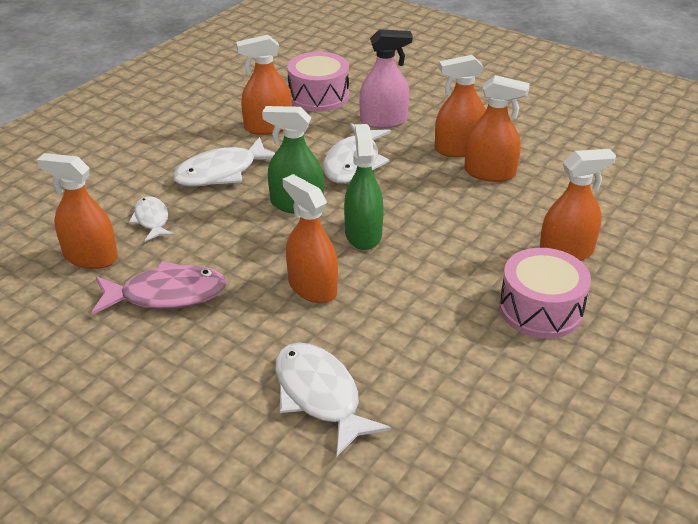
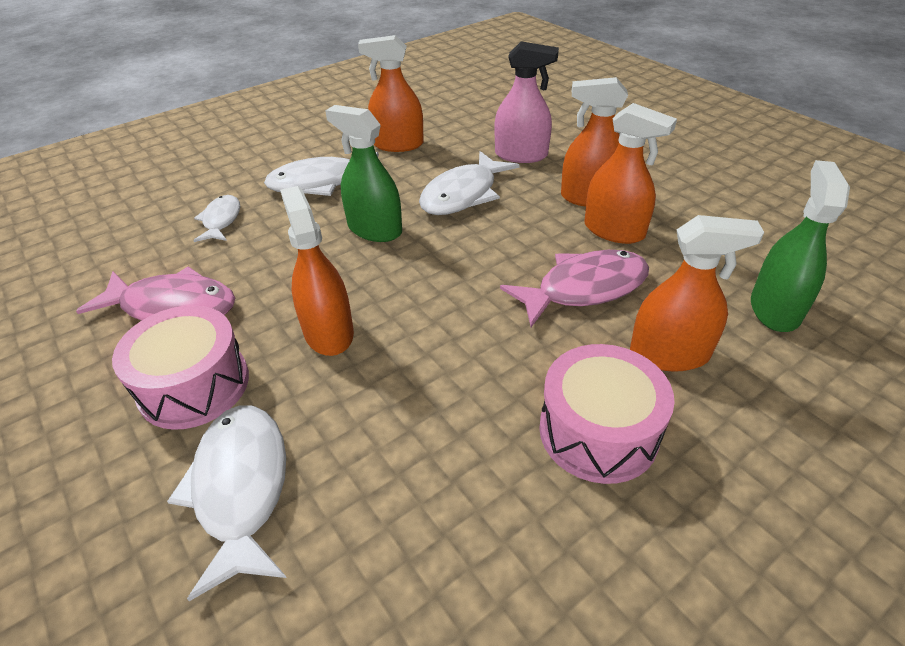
camera: 20 degrees right, 5 degrees up
orange spray bottle [37,153,118,269] -> none
pink drum [287,52,349,112] -> pink drum moved to [112,305,249,430]
green spray bottle [344,124,384,250] -> green spray bottle moved to [751,160,850,332]
none -> pink fish [500,250,649,327]

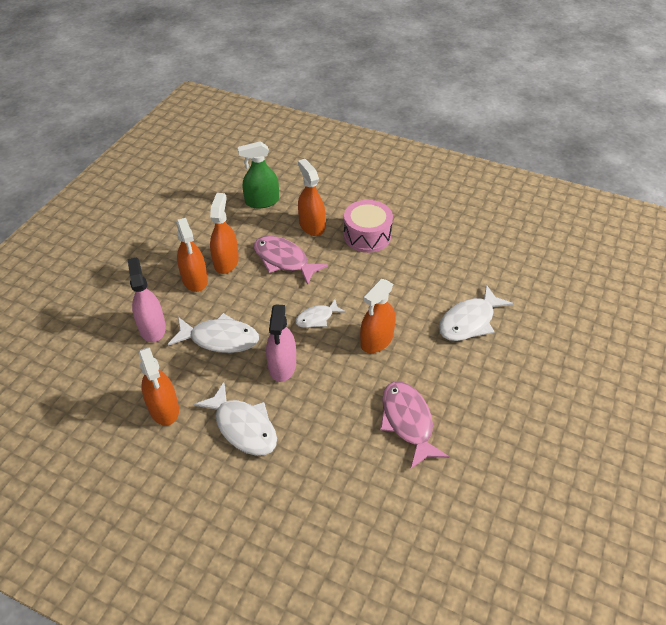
camera: 120 degrees left, 5 degrees up
pink drum [112,305,249,430] -> none
white fish [193,195,240,242] -> white fish moved to [295,299,346,328]
green spray bottle [325,105,402,242] -> pink spray bottle [266,305,296,382]

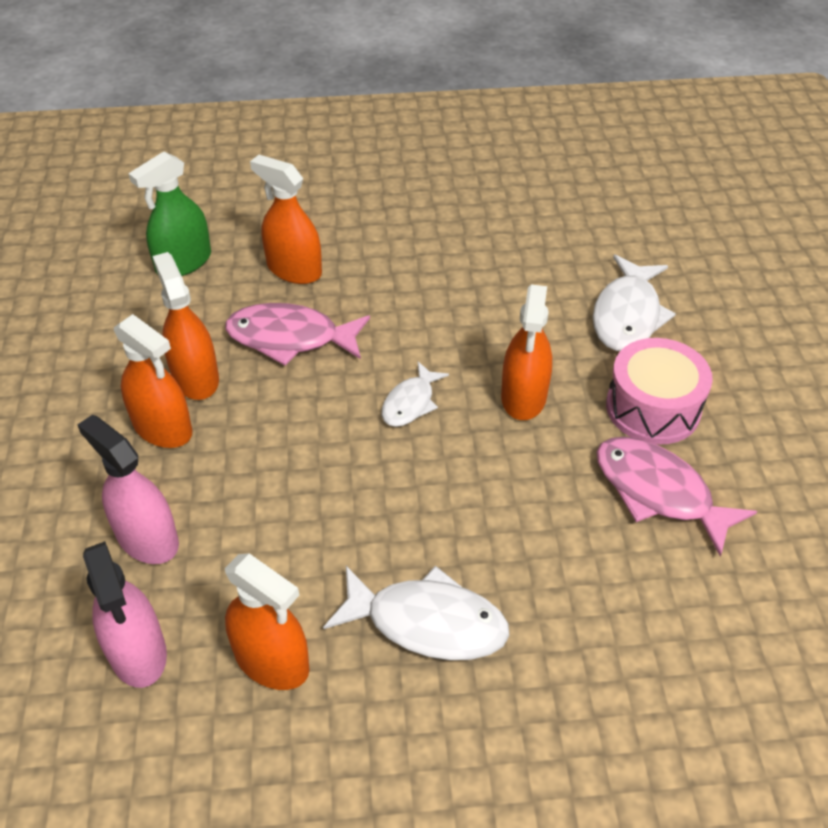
camera: 30 degrees left, 0 degrees up
white fish [168,313,259,353] -> none
pink spray bottle [266,305,296,382] -> pink spray bottle moved to [83,541,167,688]
pink drum [344,200,393,253] -> pink drum moved to [606,338,713,445]

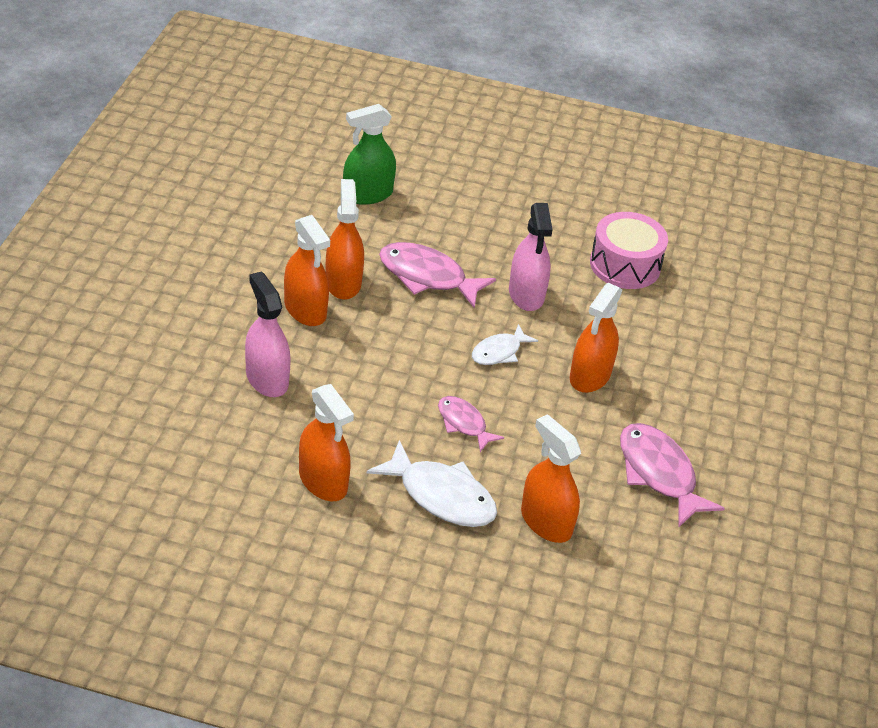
camera: 15 degrees right, 5 degrees down
pink spray bottle [83,541,167,688] -> pink spray bottle moved to [509,203,553,311]
orange spray bottle [250,155,322,284] -> orange spray bottle moved to [521,414,581,543]
white fish [593,254,676,351] -> none
pink drum [606,338,713,445] -> pink drum moved to [590,212,668,289]
none -> pink fish [438,396,504,452]

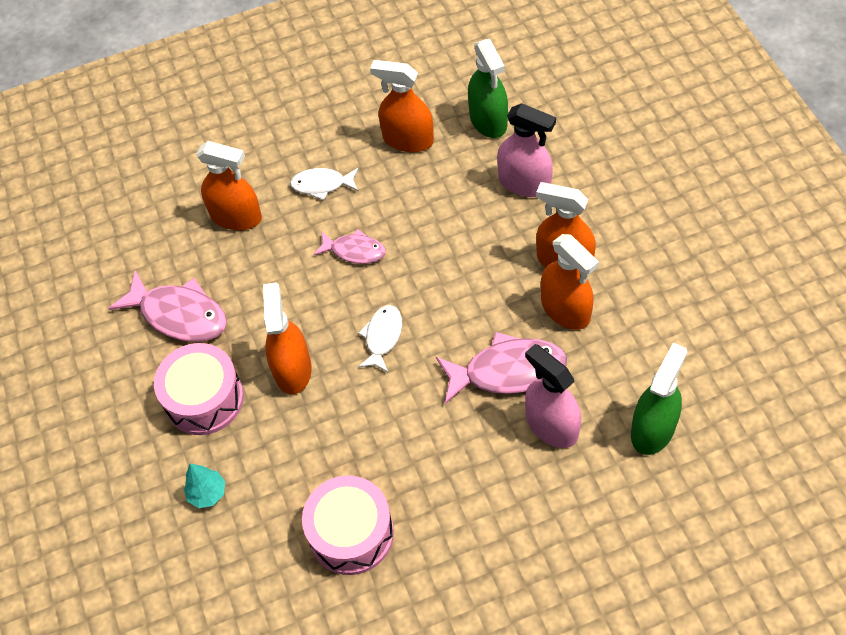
camera: 155 degrees right, 15 degrees up
white fish [367,440,497,527] -> white fish [290,168,358,200], size x0.60
pink spray bottle [509,203,553,311] -> pink spray bottle moved to [525,344,581,448]
none -> pink drum [154,343,244,435]
none -> turquoise tree [184,464,225,508]
none -> green spray bottle [468,39,508,138]

